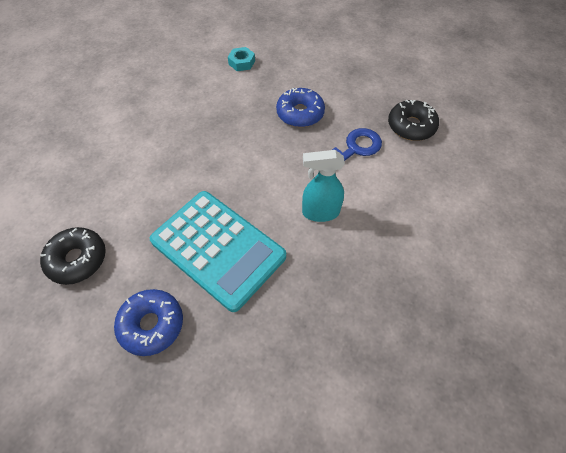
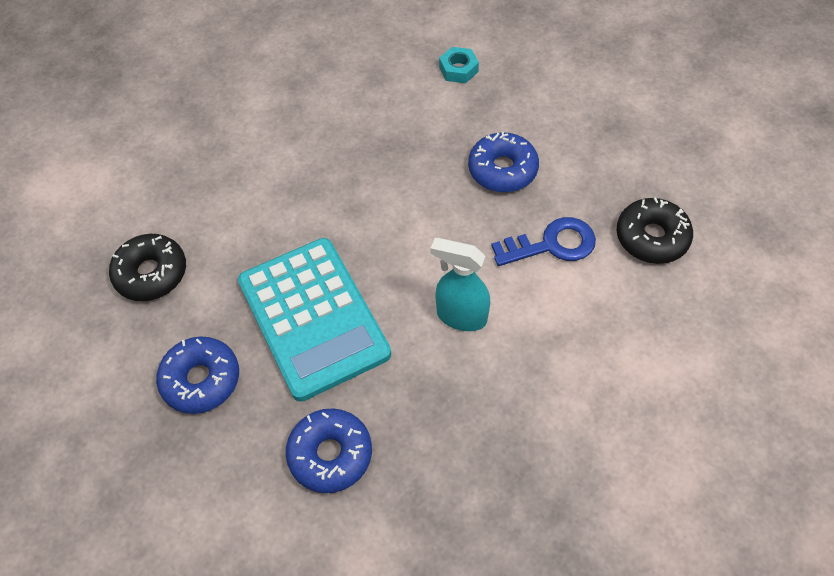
camera: 25 degrees right, 0 degrees up
none -> blue donut [286,408,372,493]

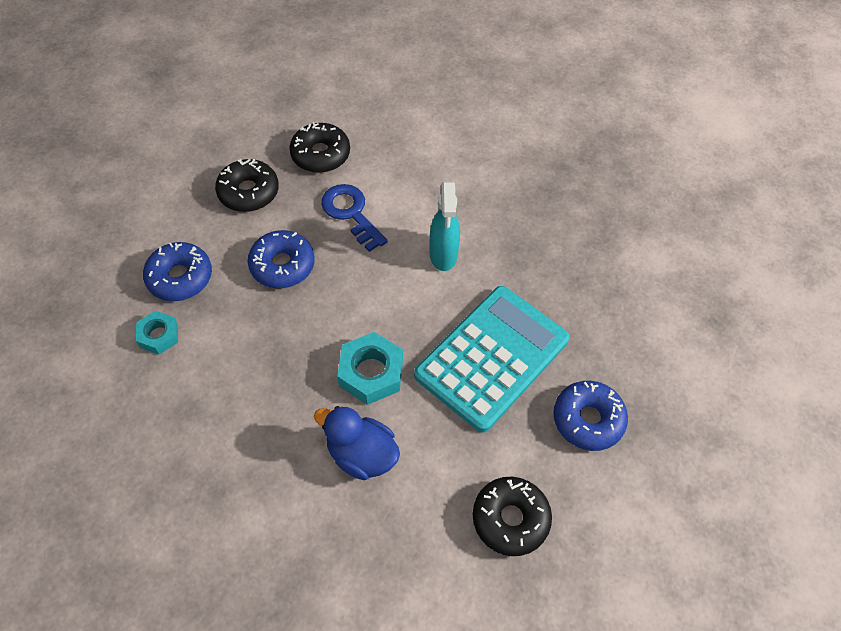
camera: 115 degrees left, 0 degrees up
blue donut [286,408,372,493] -> blue donut moved to [143,242,212,301]
none -> black donut [215,159,279,212]
none -> blue duck [314,406,400,480]
none -> turquoise nut [337,332,403,405]

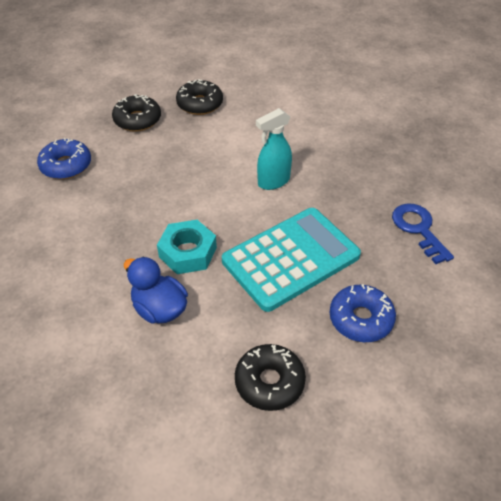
camera: 15 degrees right, 10 degrees down
turquoise nut [136,311,178,355] -> none
blue donut [248,230,315,288] -> none
blue key [321,184,388,252] -> blue key moved to [392,203,454,264]
turquoise spray bottle [429,182,460,271] -> turquoise spray bottle turned 45 degrees clockwise [256,108,292,190]

